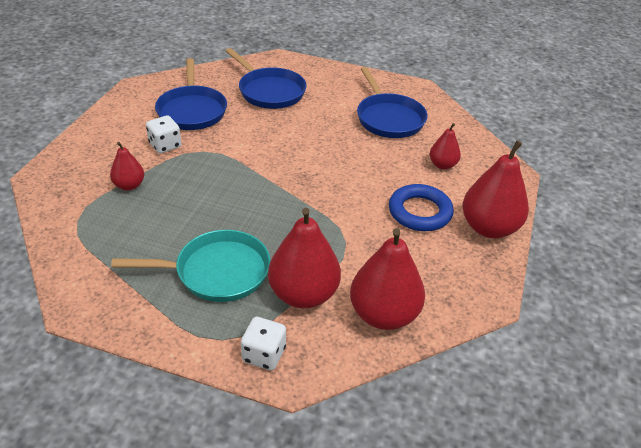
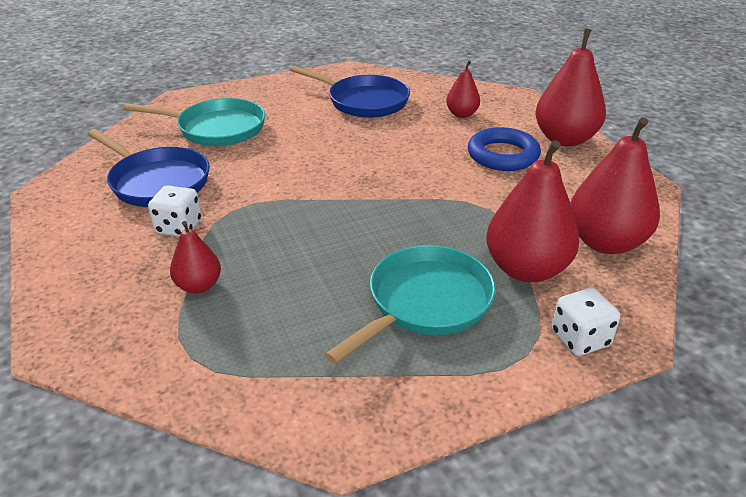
camera: 40 degrees left, 5 degrees down
blue pan [226,48,306,109] -> turquoise pan [123,98,265,146]

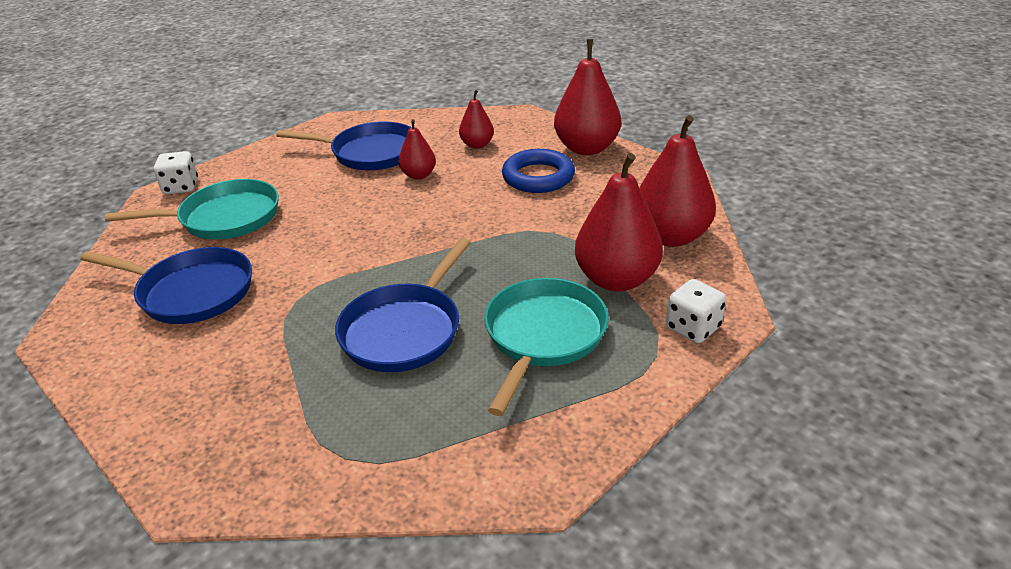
camera: 20 degrees left, 0 degrees up
white dice [148,185,202,237] -> white dice moved to [154,151,198,194]
red pear [170,221,221,294] -> red pear moved to [398,119,436,180]
none -> blue pan [335,238,471,372]

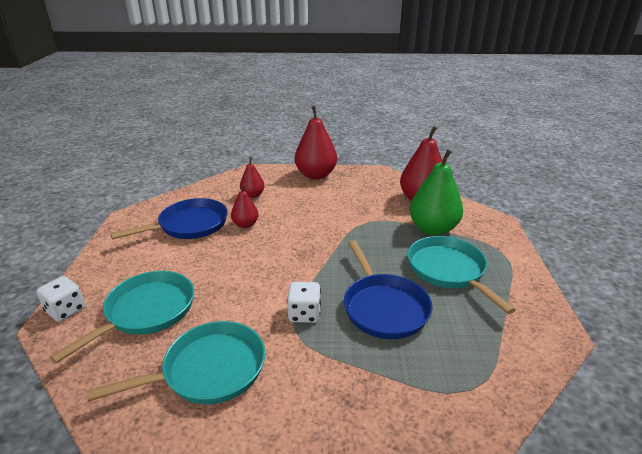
camera: 45 degrees left, 5 degrees down
blue pan [80,247,252,324] -> turquoise pan [86,321,265,404]
blue ring [502,149,575,193] -> none
red pear [575,153,663,292] -> green pear [409,149,463,235]
white dice [666,279,726,343] -> white dice moved to [287,282,321,323]

